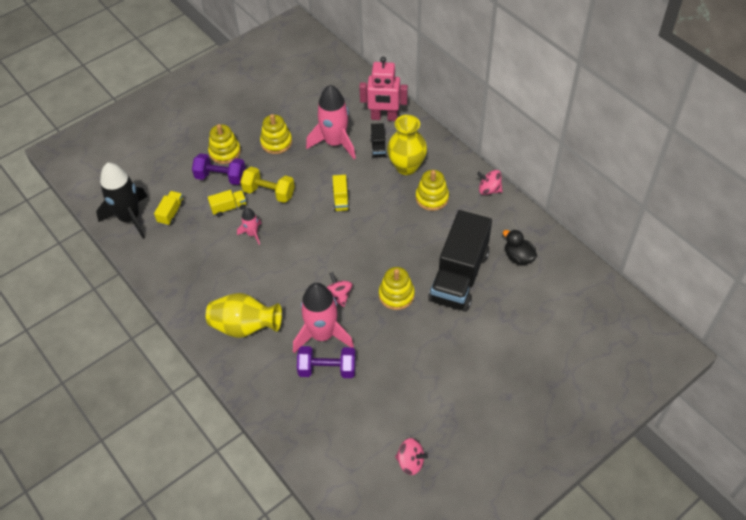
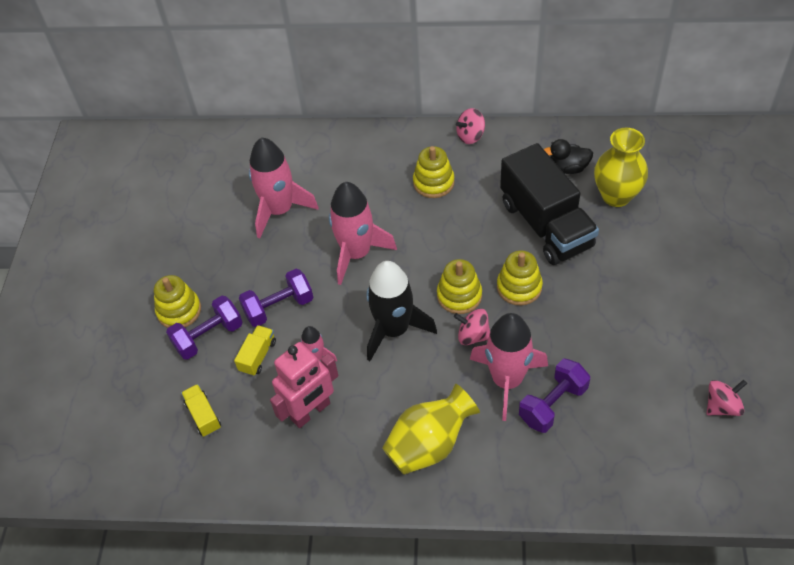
camera: 45 degrees left, 0 degrees up
black rocket [96,163,148,239] -> black rocket moved to [366,261,437,361]
yellow dumbbell [240,167,295,203] -> purple dumbbell [239,269,313,327]
yellow stacking toy [260,114,292,154] -> yellow stacking toy moved to [437,259,482,314]
yellow truck [332,175,350,212] -> pink rocket [329,182,397,285]
pink robot [359,57,408,121] -> pink robot moved to [270,342,338,428]
black truck [370,123,387,158] -> none
yellow vase [387,115,427,175] -> yellow vase moved to [594,128,648,207]

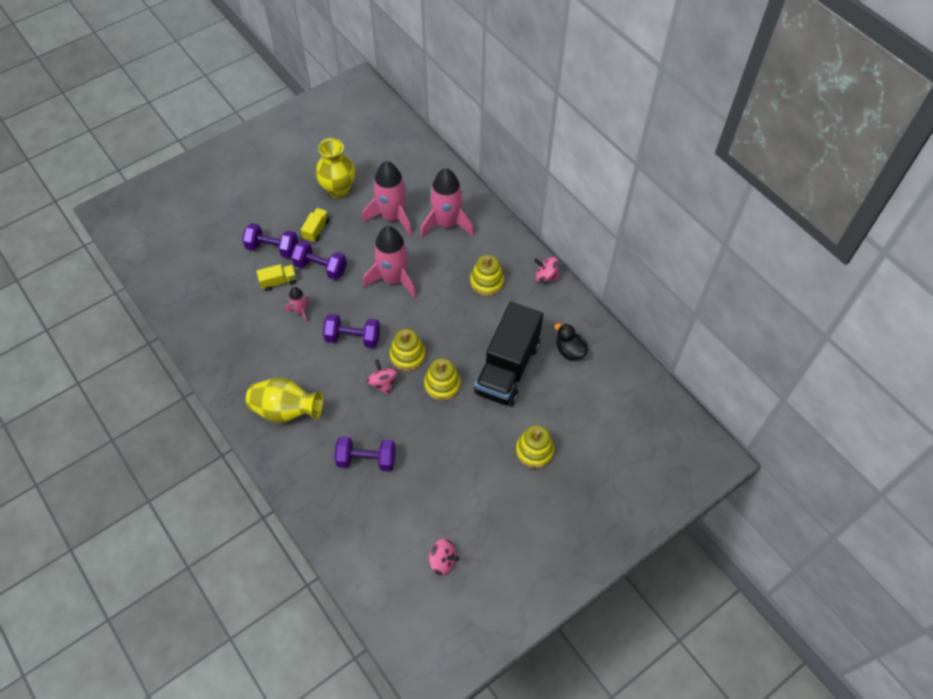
camera: 45 degrees right, 5 degrees up
yellow stacking toy [154,275,201,328] -> yellow stacking toy moved to [516,425,554,468]
yellow truck [181,384,221,437] -> yellow truck moved to [301,208,330,242]
pink robot [270,342,338,428] -> none
black rocket [366,261,437,361] -> purple dumbbell [323,314,380,348]
pink rocket [470,313,548,421] -> pink rocket moved to [420,168,474,238]
yellow vase [594,128,648,207] -> yellow vase moved to [316,138,355,198]

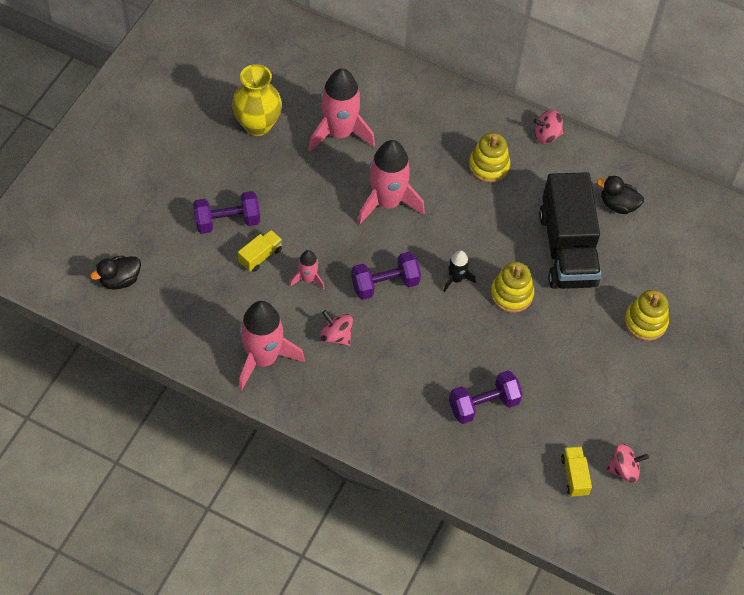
camera: 30 degrees left, 0 degrees up
yellow vase [246,378,324,423] -> none
purple dumbbell [291,240,347,280] -> none
yellow truck [301,208,330,242] -> yellow truck moved to [561,446,592,497]
pink spinning top [367,359,398,395] -> pink spinning top moved to [320,310,353,346]
yellow stacking toy [389,329,426,371] -> black rocket [443,250,476,292]
pink rocket [420,168,474,238] -> pink rocket moved to [239,301,305,391]
none -> black duck [90,255,141,290]

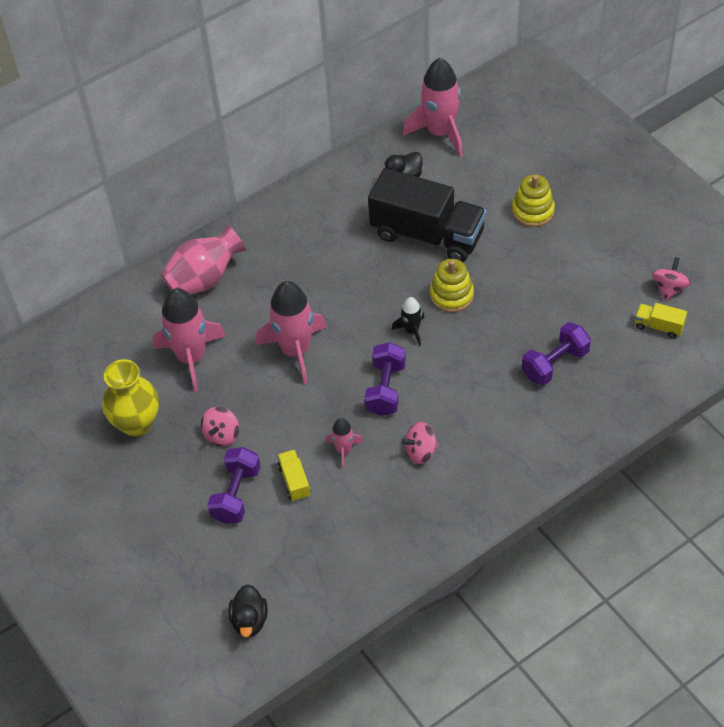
camera: 55 degrees left, 5 degrees down
pink rocket [239,301,305,391] -> pink rocket moved to [403,58,463,156]
purple dumbbell [449,371,523,424] -> purple dumbbell turned 45 degrees clockwise [522,322,591,386]
yellow stacking toy [469,133,510,183] -> none
pink spinning top [533,110,563,144] -> pink spinning top moved to [201,407,239,446]
none -> pink vase [160,224,246,295]

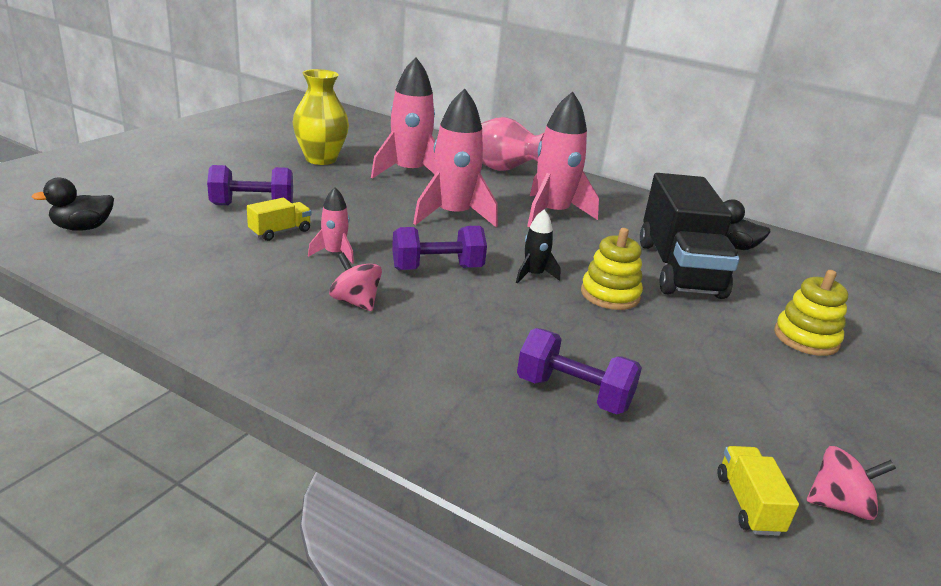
camera: 60 degrees right, 25 degrees down
pink spinning top [201,407,239,446] -> none
pink rocket [403,58,463,156] -> pink rocket moved to [527,91,599,227]

